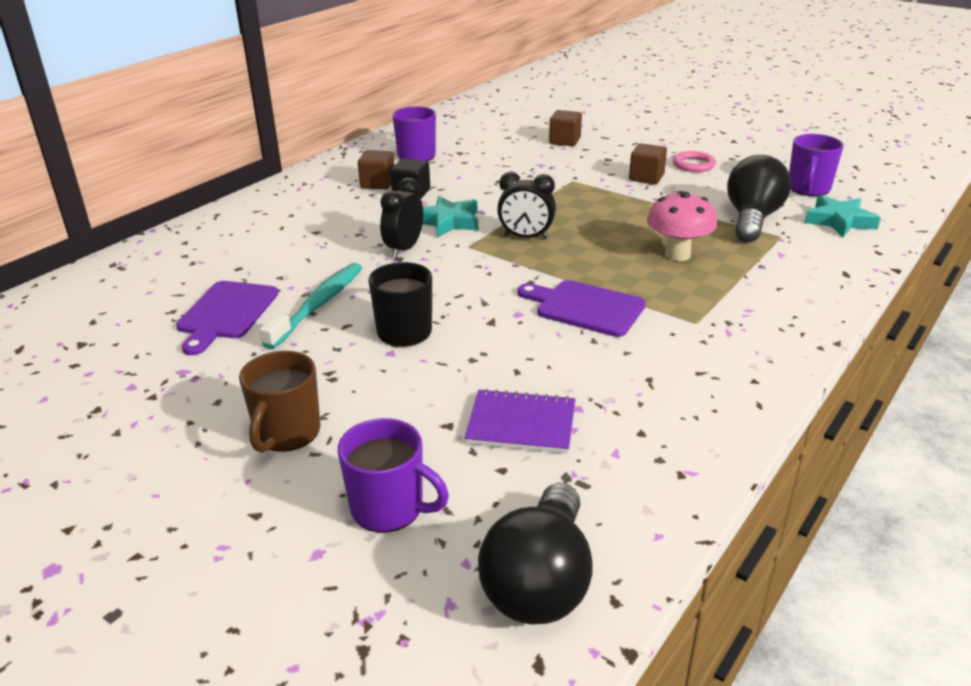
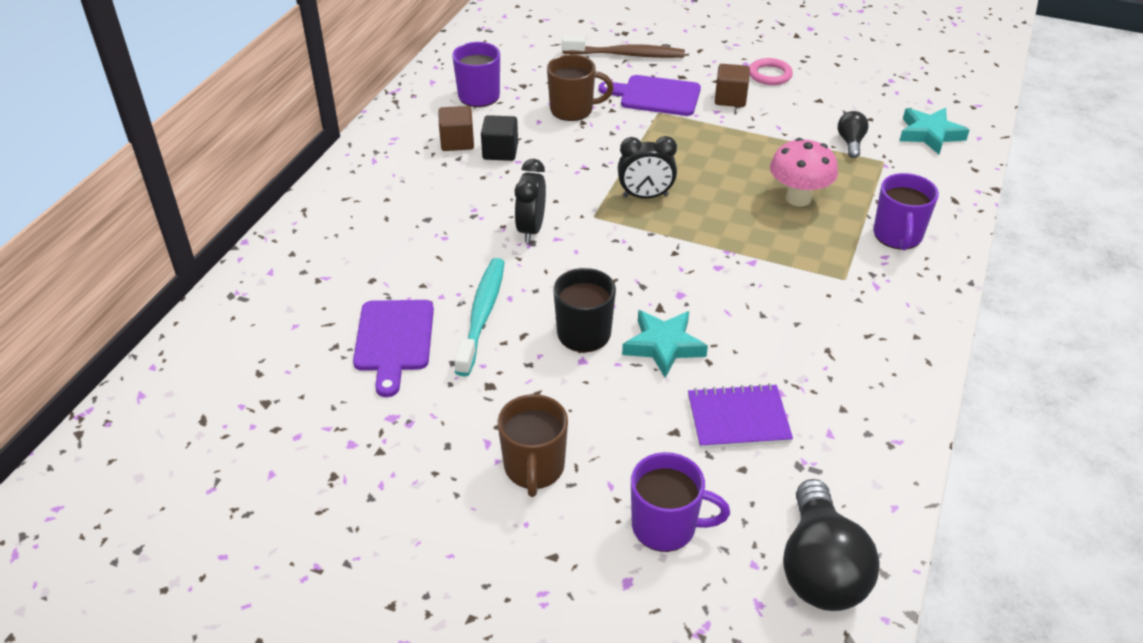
camera: 15 degrees left, 10 degrees up
turquoise star [423,196,478,237] -> turquoise star moved to [622,310,708,378]
purple cutting board [518,280,646,337] -> purple cutting board moved to [599,75,701,116]
brown cube [549,110,582,146] -> brown toothbrush [562,36,685,58]
black light bulb [727,155,791,242] -> black light bulb [838,111,869,158], size x0.50
purple mug [789,134,844,196] -> purple mug moved to [873,173,939,250]
none -> brown mug [547,55,614,121]

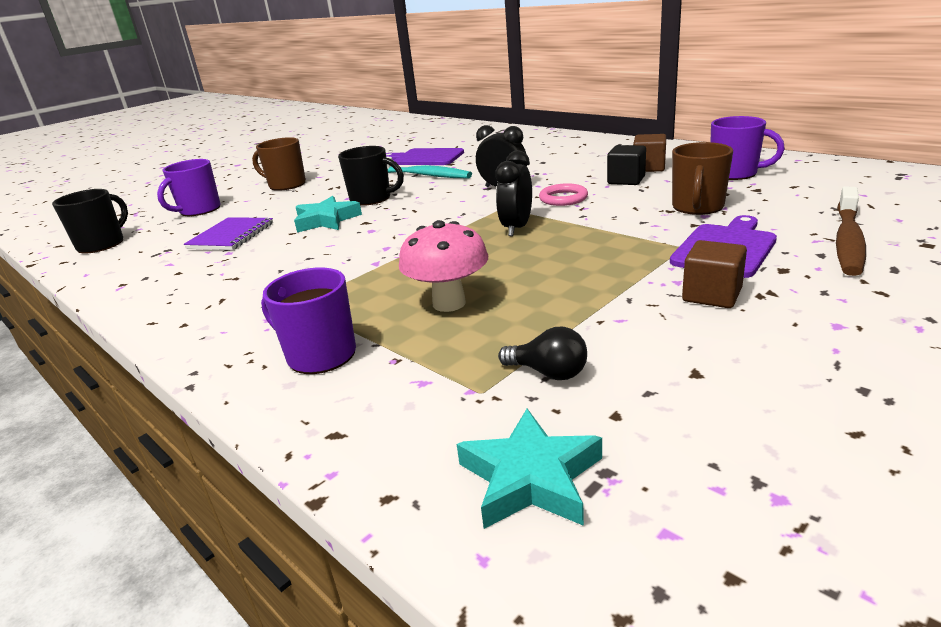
camera: 115 degrees right, 15 degrees down
pink ring [749,58,793,85] -> pink ring moved to [539,183,588,206]
black light bulb [783,479,880,611] -> black mug [52,189,128,253]

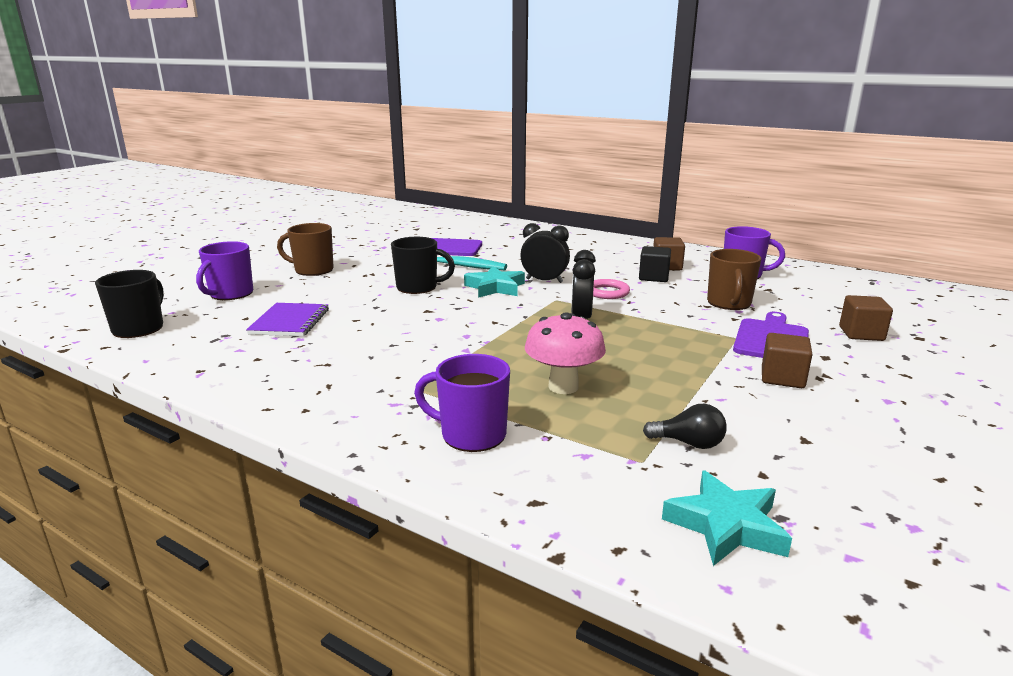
camera: 15 degrees left, 5 degrees down
turquoise star [294,196,362,233] -> turquoise star moved to [464,266,525,298]
brown toothbrush [836,186,866,276] -> brown cube [839,295,893,341]

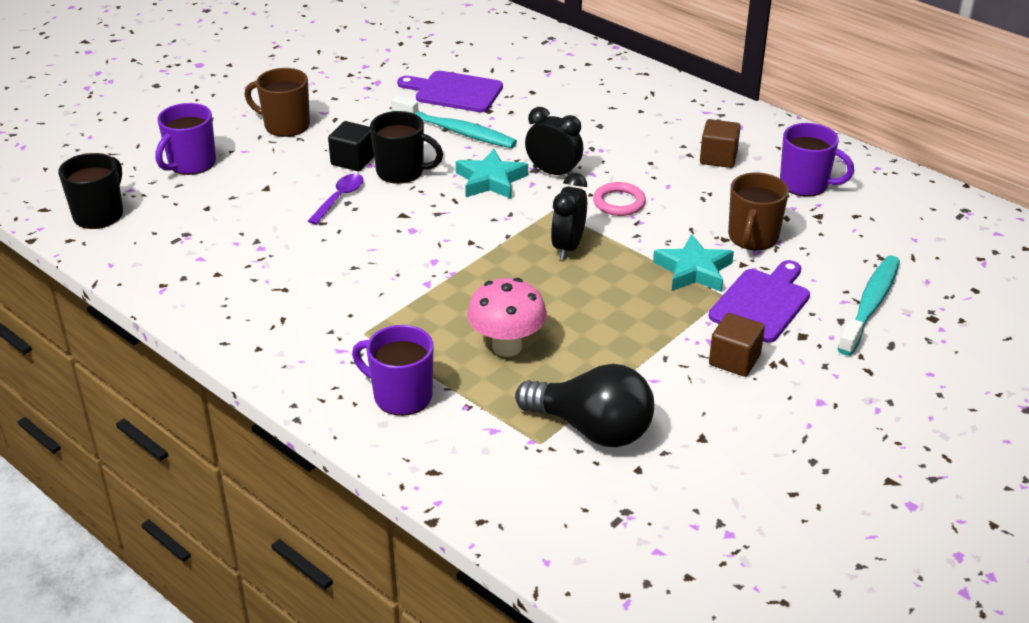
camera: 10 degrees right, 15 degrees up
purple notebook [246,303,329,336] -> none
black cube [639,246,671,282] -> black cube moved to [328,121,374,171]
black light bulb [643,404,727,449] -> black light bulb [515,364,654,447], size x2.00
turquoise star [662,470,792,566] -> turquoise star moved to [653,234,734,292]
brown cube [839,295,893,341] -> turquoise toothbrush [838,255,900,356]
none -> purple spoon [308,174,364,225]

